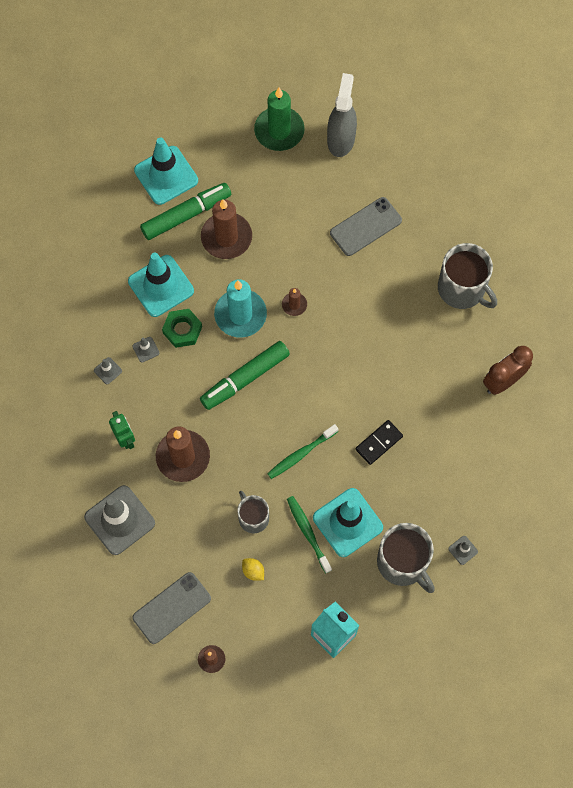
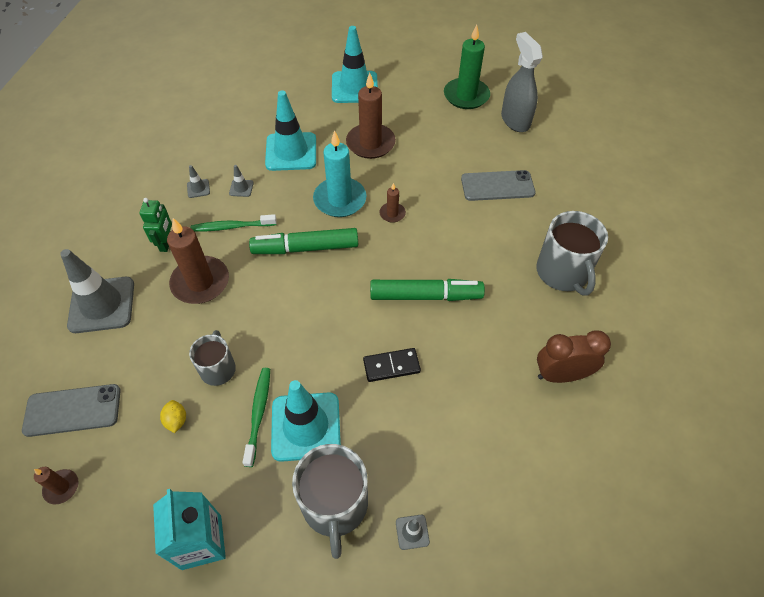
camera: 30 degrees right, 15 degrees down
green marker [140,183,231,240] -> green marker moved to [370,279,485,301]
green nut [162,309,202,348] -> none
green toothbrush [267,424,338,479] -> green toothbrush moved to [190,214,277,232]
grey spray bottle [327,73,357,157] -> grey spray bottle turned 60 degrees counterclockwise [501,32,543,132]

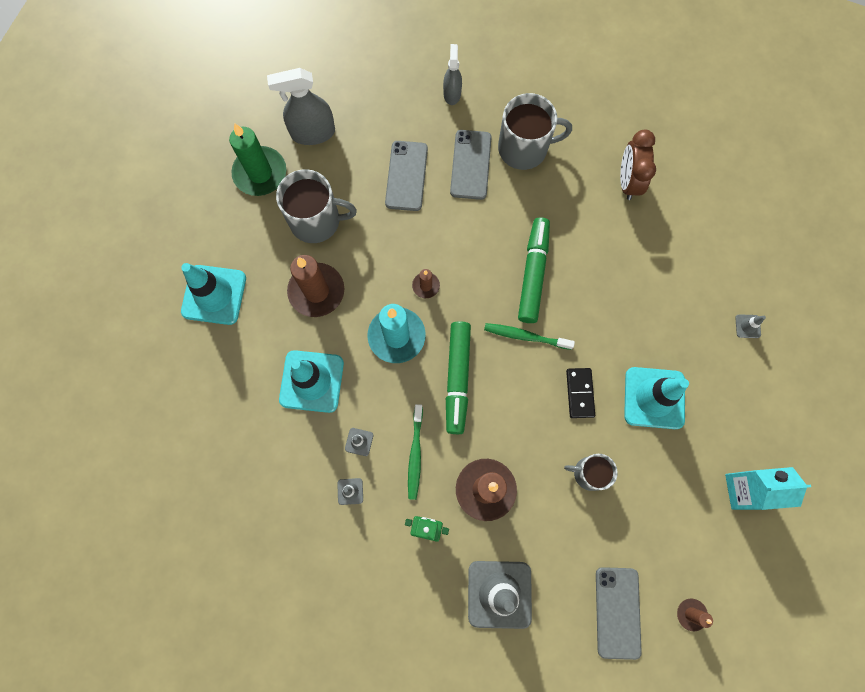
camera: 80 degrees left, 20 degrees up
yellow lemon [160,400,186,433] -> none
green toothbrush [243,368,270,467] -> green toothbrush moved to [484,323,575,350]
grey mug [292,444,368,559] -> grey mug moved to [276,169,357,243]
black domino [363,348,421,382] -> black domino moved to [566,368,595,418]
none -> grey spray bottle [443,44,462,105]
none -> grey phone [450,130,492,200]

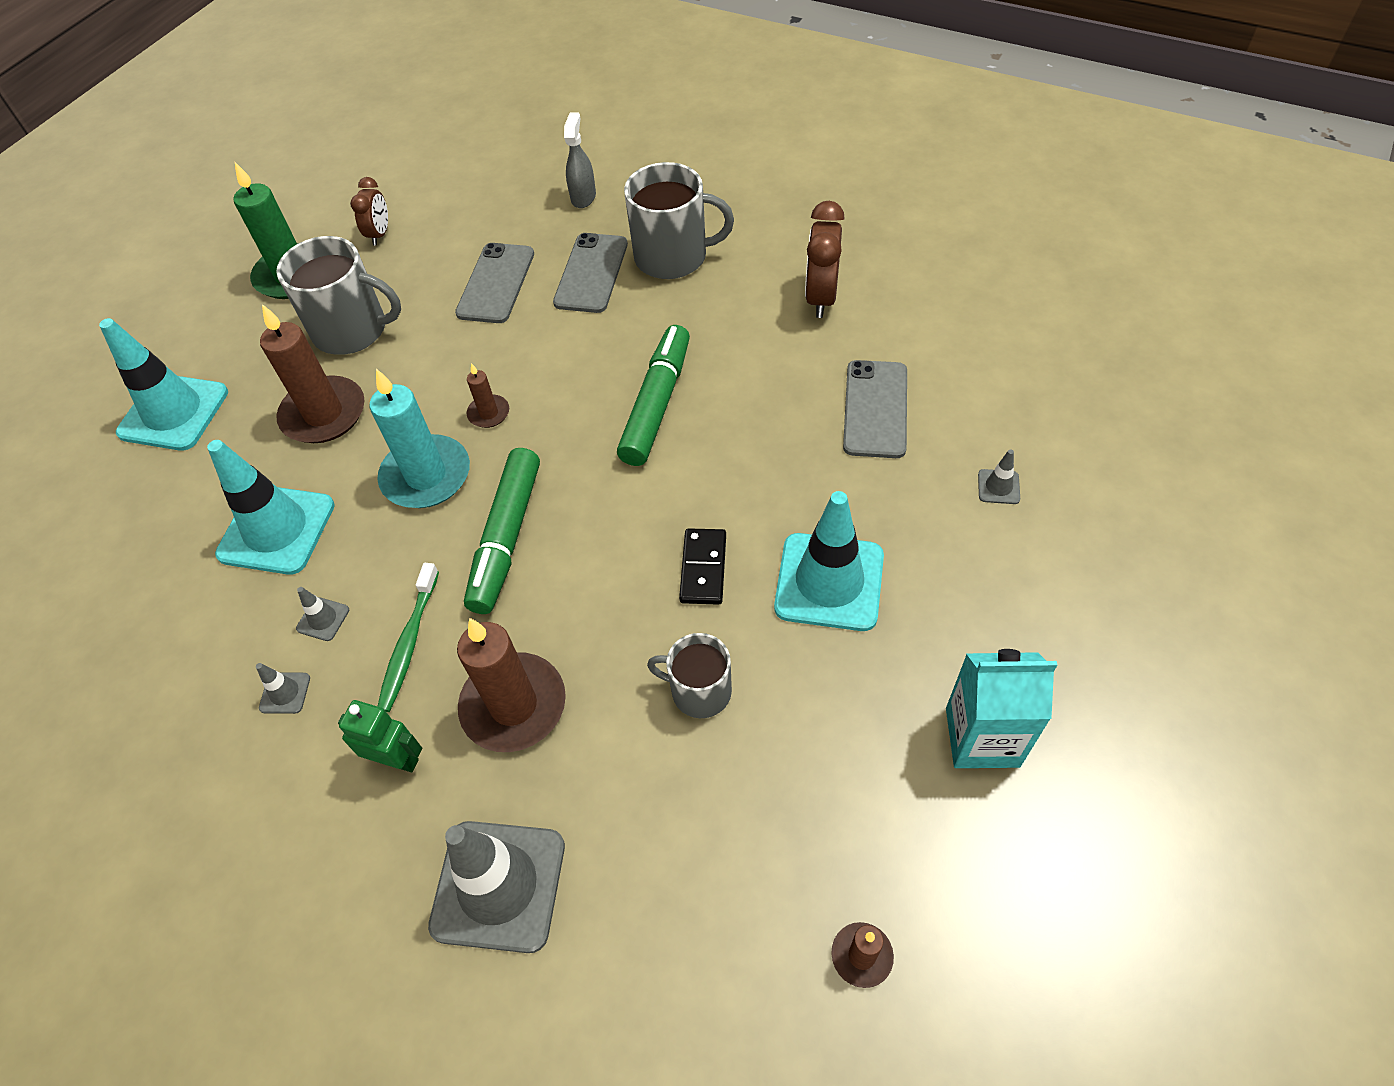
camera: 10 degrees right, 20 degrees down
grey spray bottle [267,68,335,145] -> brown clock [350,177,388,245]
green toothbrush [484,323,575,350] -> none
grey phone [596,567,642,660] -> grey phone moved to [843,360,907,458]

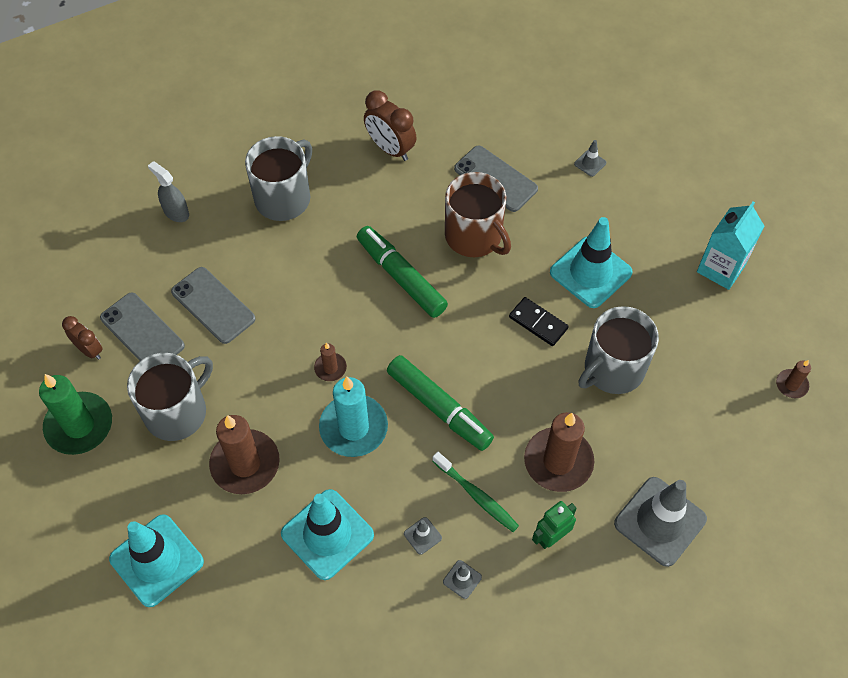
camera: 60 degrees left, 5 degrees up
grey phone [553,233,628,313] -> grey phone moved to [100,293,185,361]
grey mug [647,633,732,718] -> grey mug [578,306,659,394], size x1.65
none -> brown mug [445,172,511,257]

